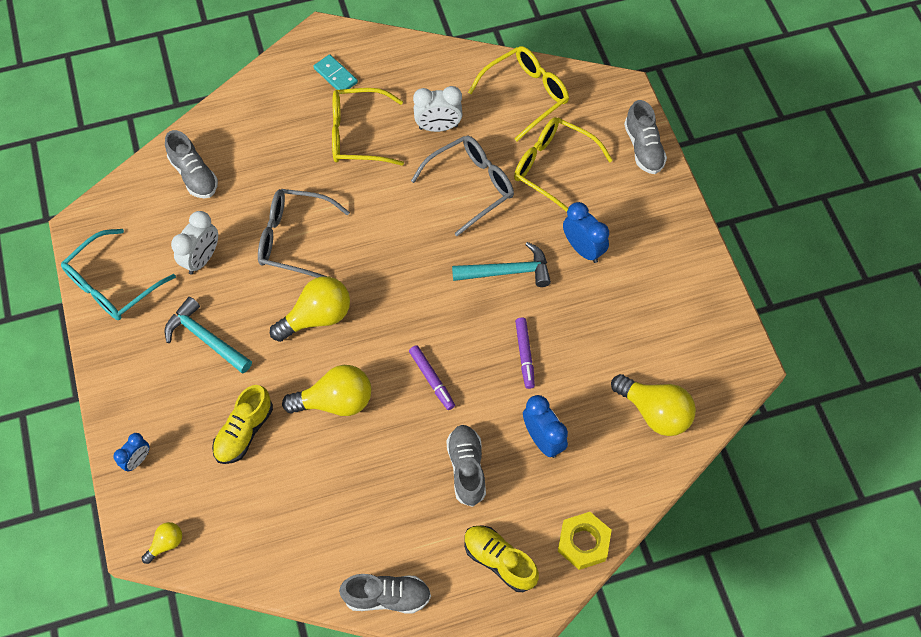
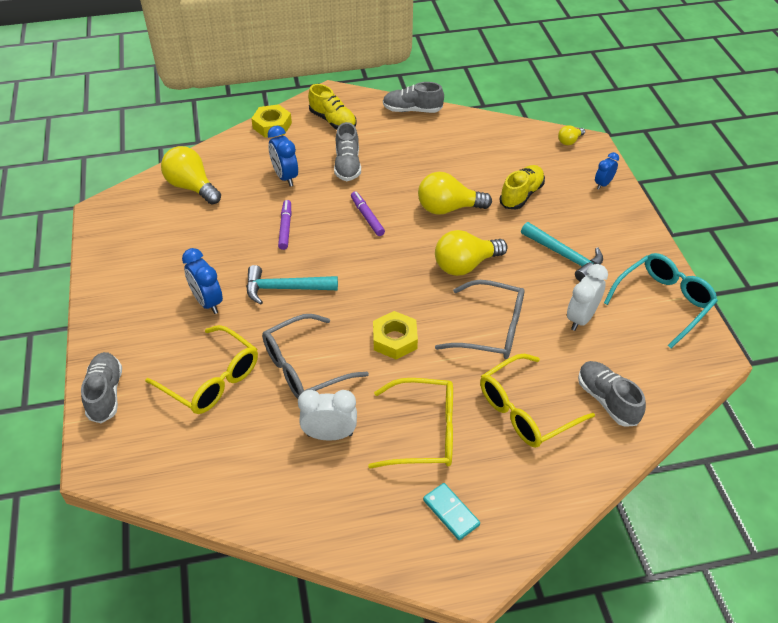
camera: 175 degrees left, 15 degrees down
yellow glasses [468,46,569,141] -> yellow glasses moved to [480,354,595,448]
none -> yellow nut [373,311,418,360]

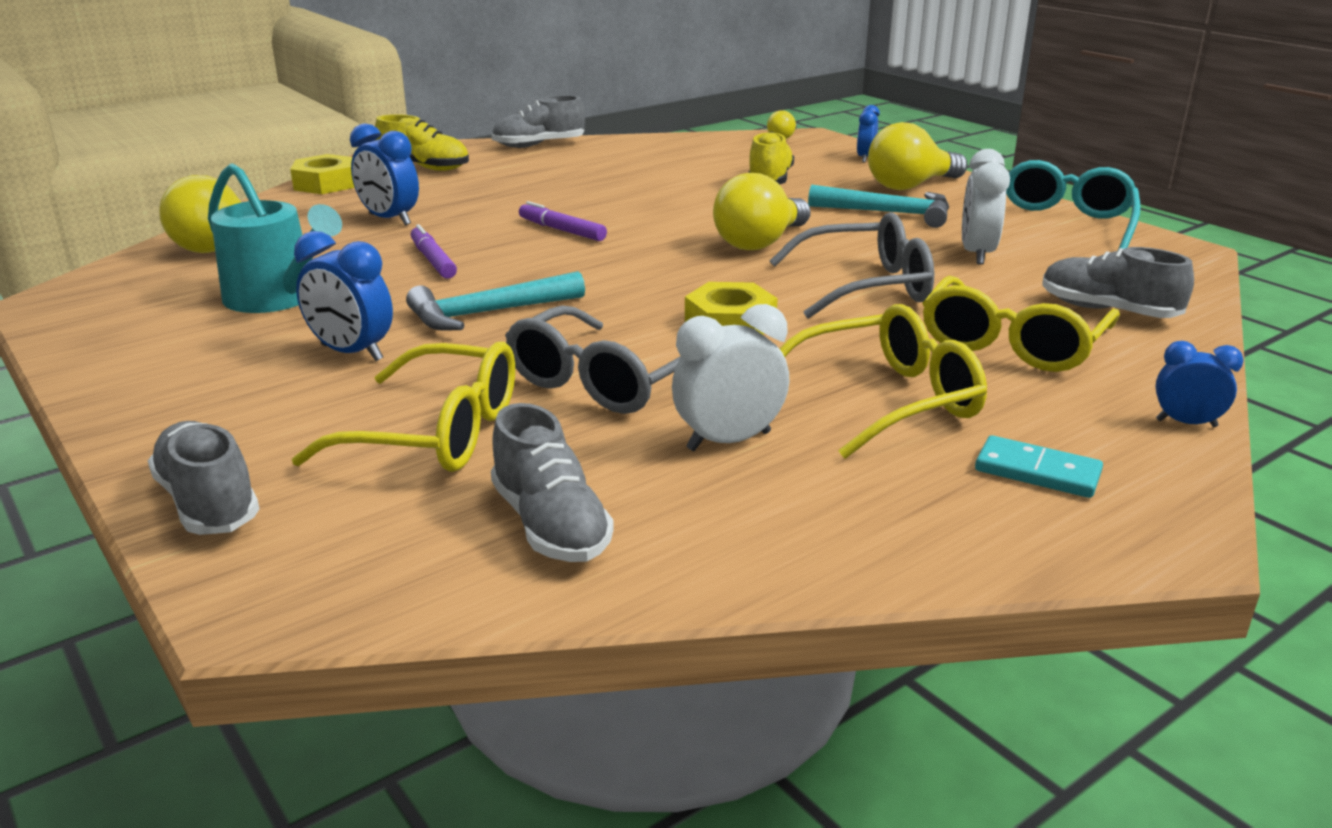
camera: 25 degrees left, 20 degrees down
grey shoe [334,122,361,181] -> grey shoe moved to [491,403,614,562]
yellow light bulb [418,172,492,215] -> yellow light bulb moved to [868,122,967,190]
none -> turquoise watering can [208,163,342,313]
none -> blue clock [1155,341,1244,427]

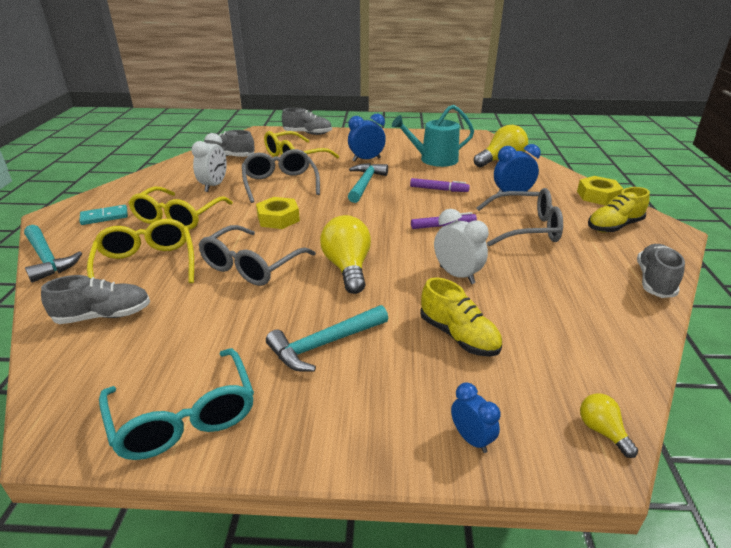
camera: 130 degrees right, 5 degrees up
yellow light bulb [868,122,967,190] -> none
white clock [962,149,1010,265] -> white clock moved to [434,209,489,284]
blue clock [1155,341,1244,427] -> turquoise hammer [24,225,82,282]
none -> grey glasses [477,188,563,246]

